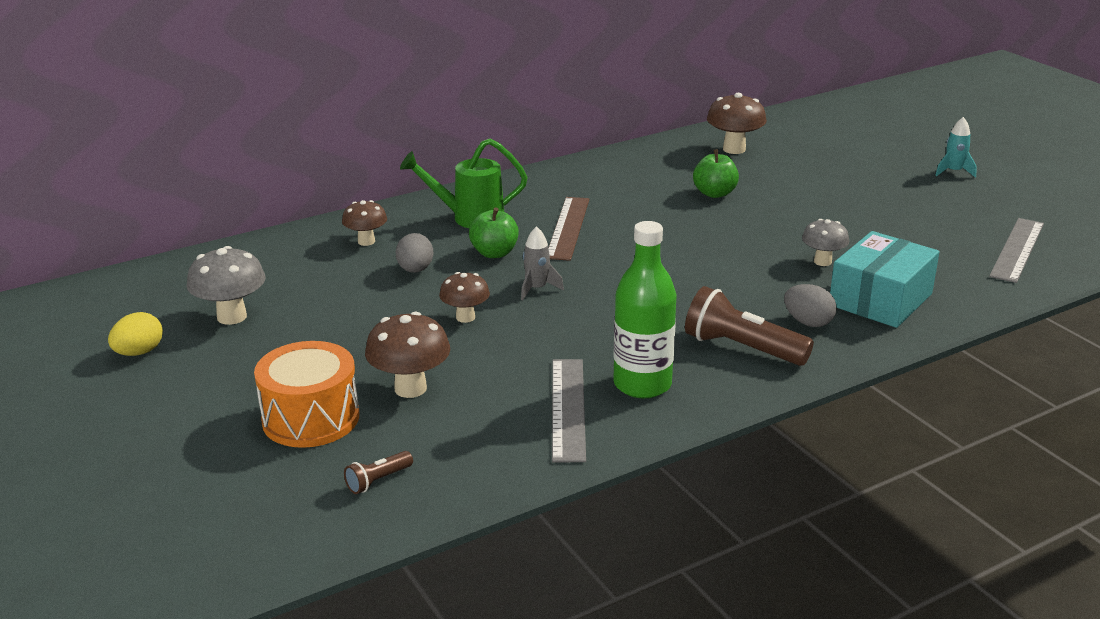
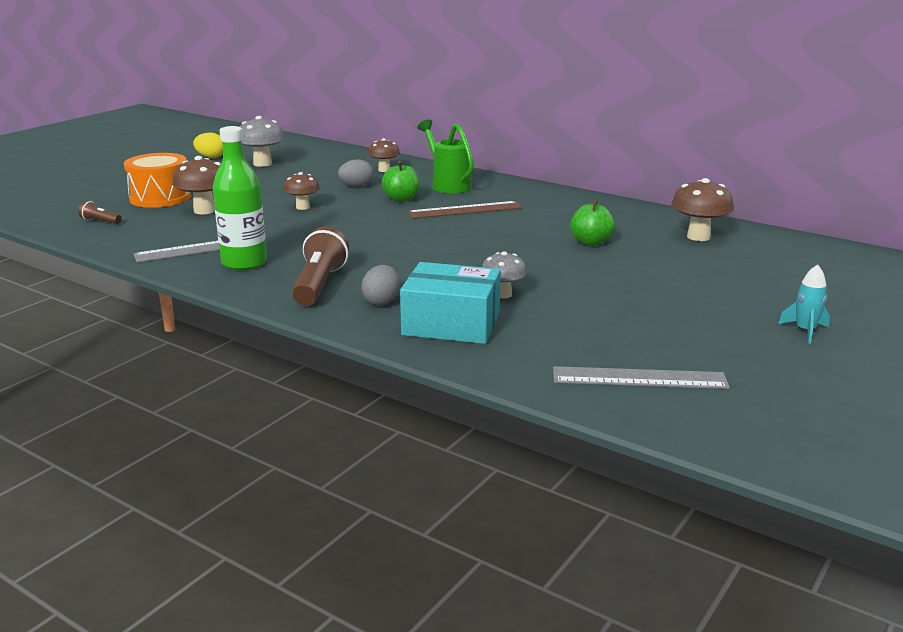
camera: 65 degrees right, 5 degrees down
grey rocket [521,226,564,300] -> none

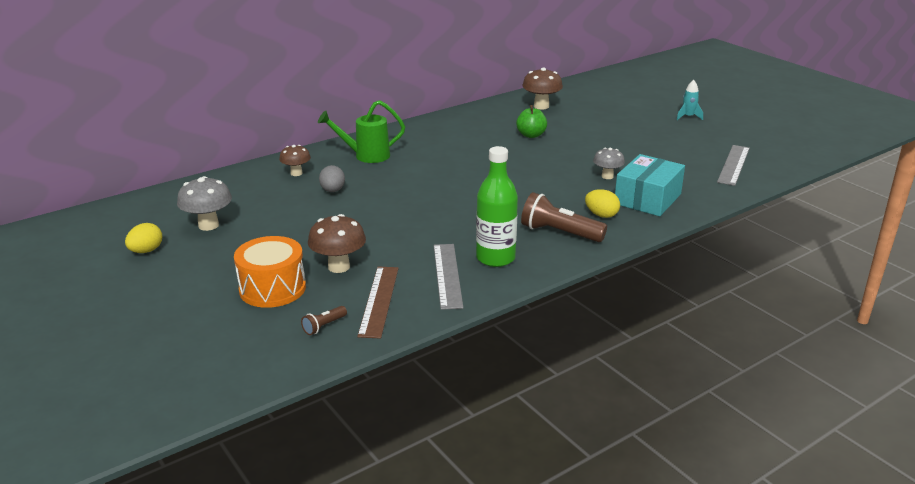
camera: 70 degrees left, 5 degrees up
brown mushroom [283,172,320,210] -> none
grey egg [361,265,400,305] -> yellow egg [585,189,620,218]
green apple [382,161,420,202] -> none
brown ruler [408,201,522,219] -> brown ruler moved to [357,267,399,339]

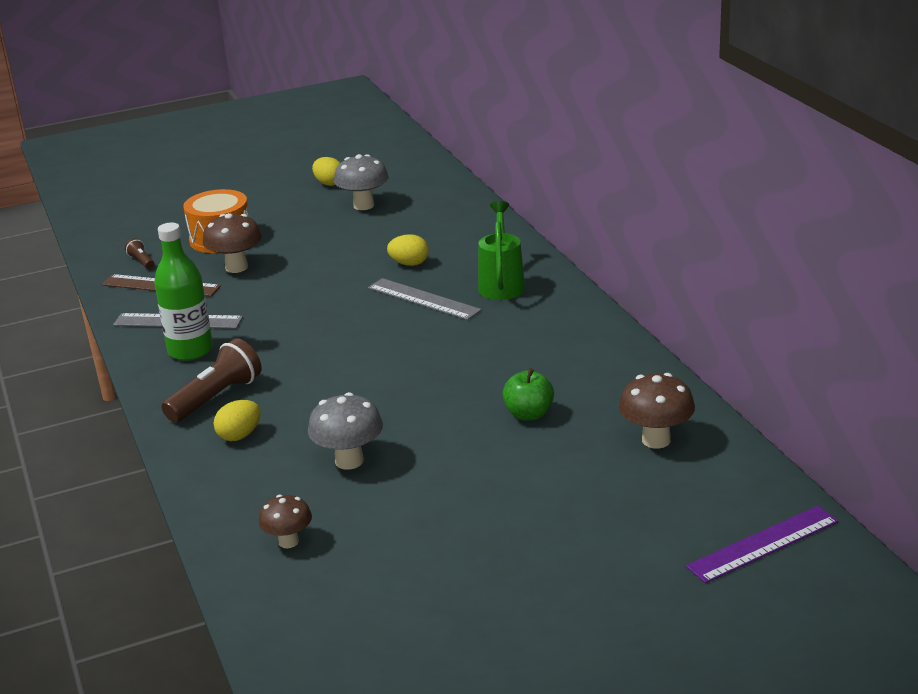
camera: 105 degrees right, 0 degrees up
brown mushroom [279,145,311,176] -> brown mushroom moved to [259,495,312,548]
grey egg [319,165,345,192] -> yellow egg [387,234,429,266]
grey mushroom [593,148,625,179] -> grey mushroom [308,392,383,470], size x1.52
turquoise box [615,154,685,216] -> none
turquoise rocket [676,80,703,120] -> none
grey ruler [717,145,750,186] -> grey ruler moved to [368,278,482,320]
none -> purple ruler [686,506,839,583]

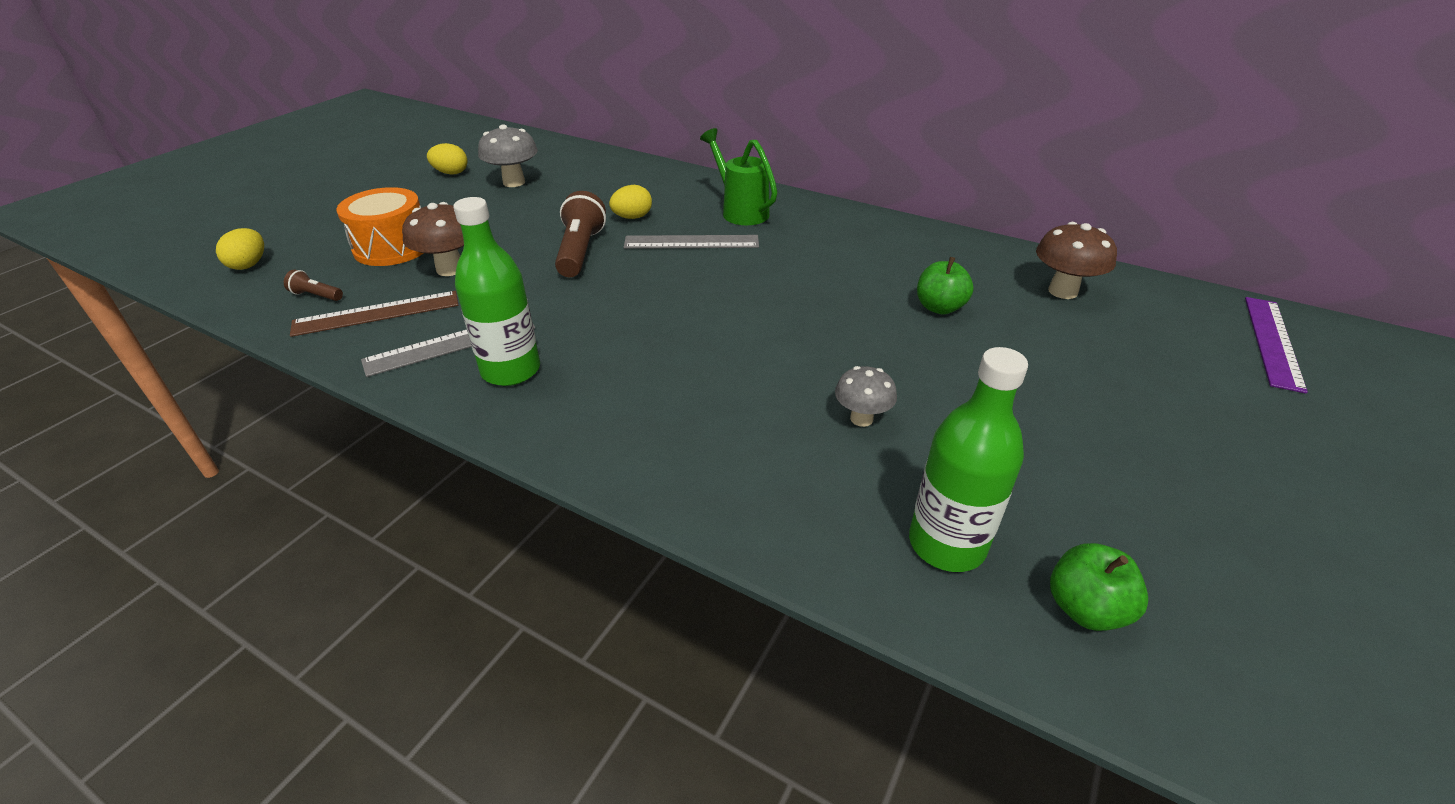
camera: 40 degrees left, 10 degrees up
brown flashlight [162,338,262,422] -> brown flashlight moved to [555,191,606,277]
yellow egg [213,400,261,441] -> yellow egg moved to [216,228,264,270]
brown mushroom [259,495,312,548] -> green bottle [909,347,1028,572]
grey mushroom [308,392,383,470] -> grey mushroom [835,366,897,427], size x0.66
none -> green apple [1050,543,1148,631]

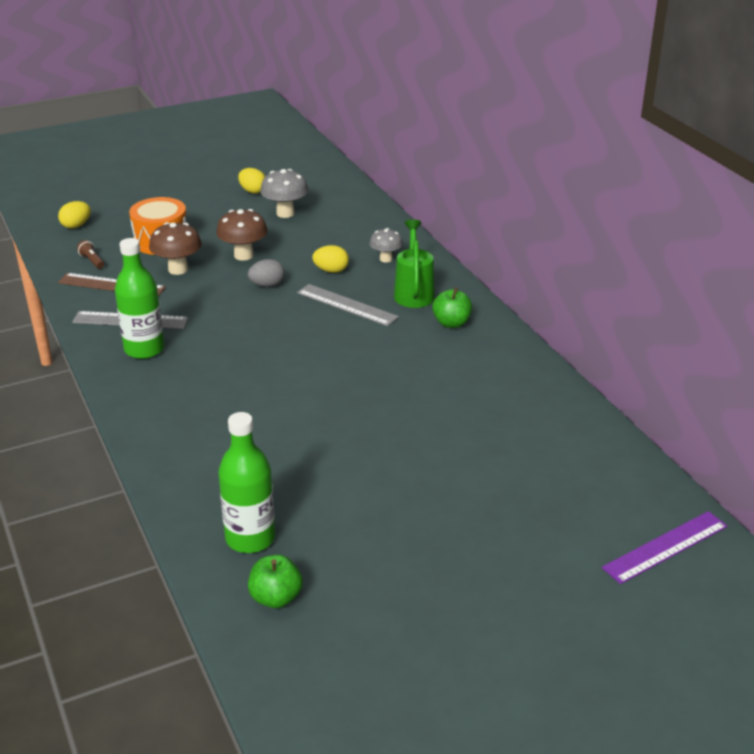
camera: 35 degrees right, 5 degrees down
brown flashlight [555,191,606,277] -> grey egg [248,259,285,287]
grey mushroom [835,366,897,427] -> grey mushroom moved to [369,228,403,262]
green apple [917,257,974,315] -> green apple moved to [432,287,472,328]
brown mushroom [1036,222,1117,299] -> brown mushroom moved to [216,209,268,261]

